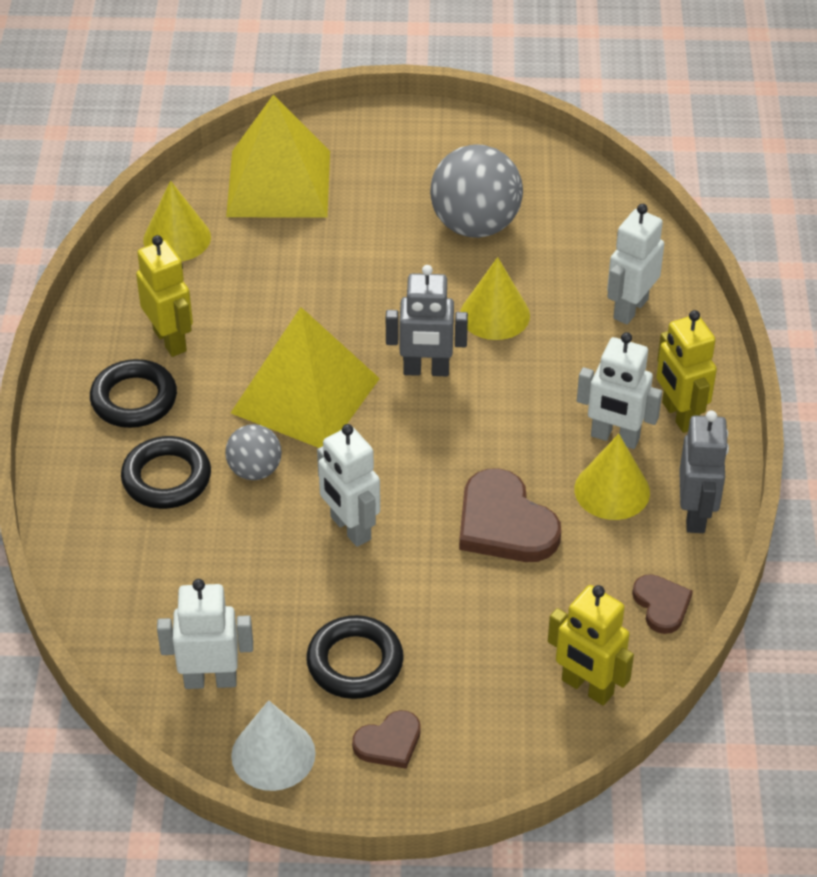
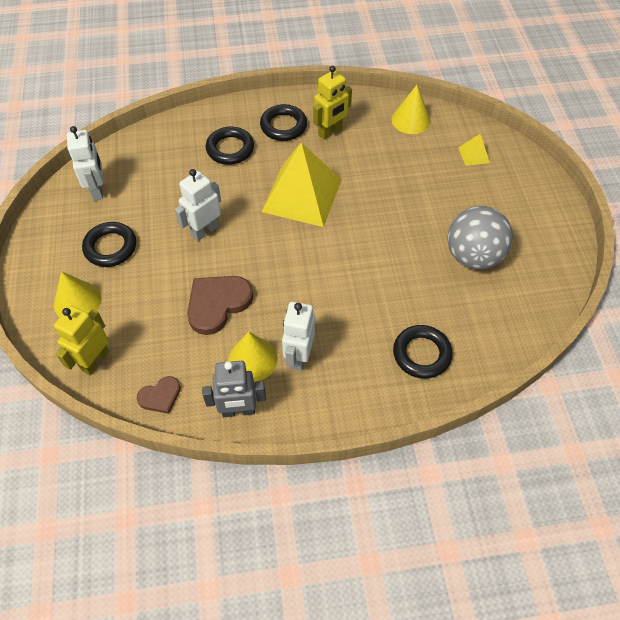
camera: 80 degrees right, 10 degrees up
grey ball [225,424,282,480] -> none
yellow pyramid [226,94,330,218] -> yellow pyramid [458,134,490,166], size x0.41
white cone [231,700,316,791] -> none
brown heart [352,710,421,769] -> none
grey robot [386,265,468,376] -> none
yellow cone [461,257,530,340] -> yellow cone moved to [54,271,102,317]
white robot [607,204,664,324] -> black ring [393,325,453,379]
yellow robot [656,310,717,433] -> none

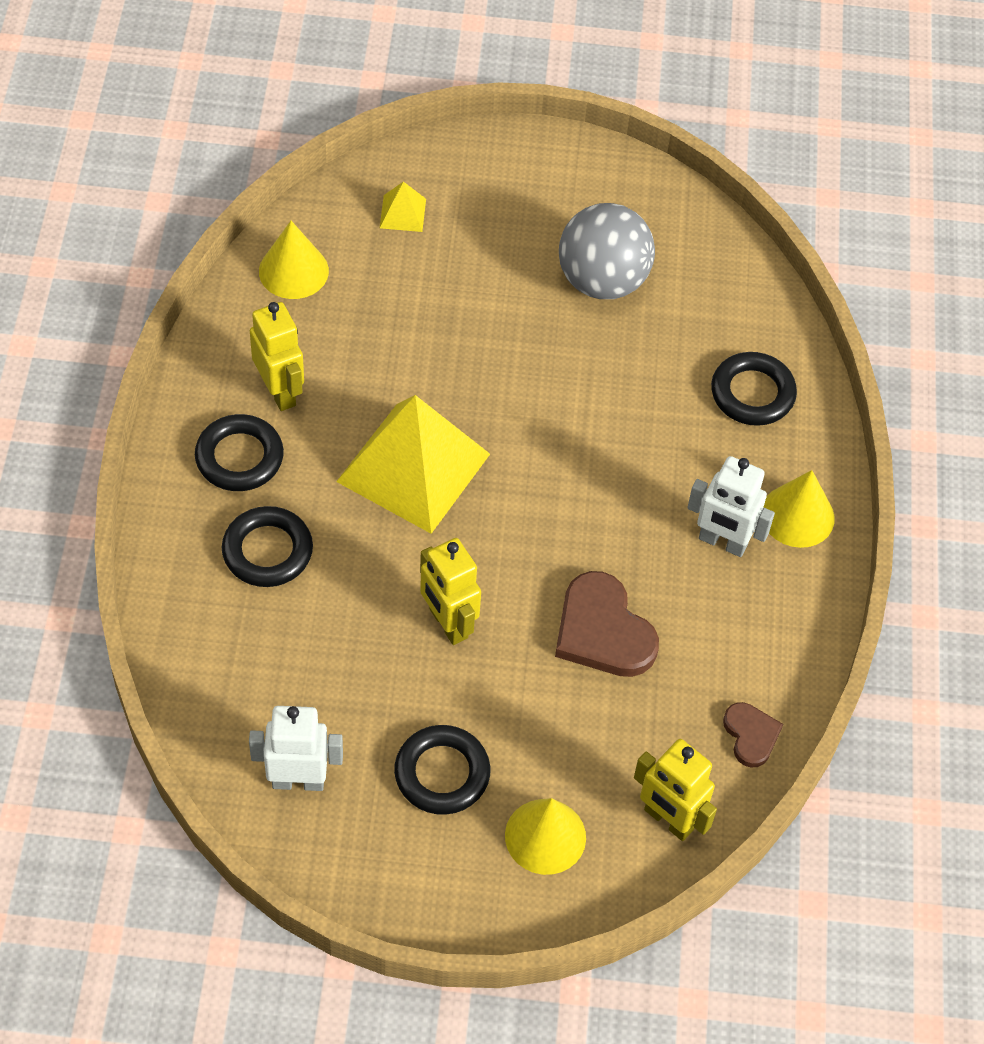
camera: 80 degrees left, 0 degrees up
white robot [175,169,221,241] -> yellow robot [420,538,481,645]
grey robot [202,361,266,417] -> none
yellow cone [228,332,278,382] -> yellow cone moved to [763,470,835,548]

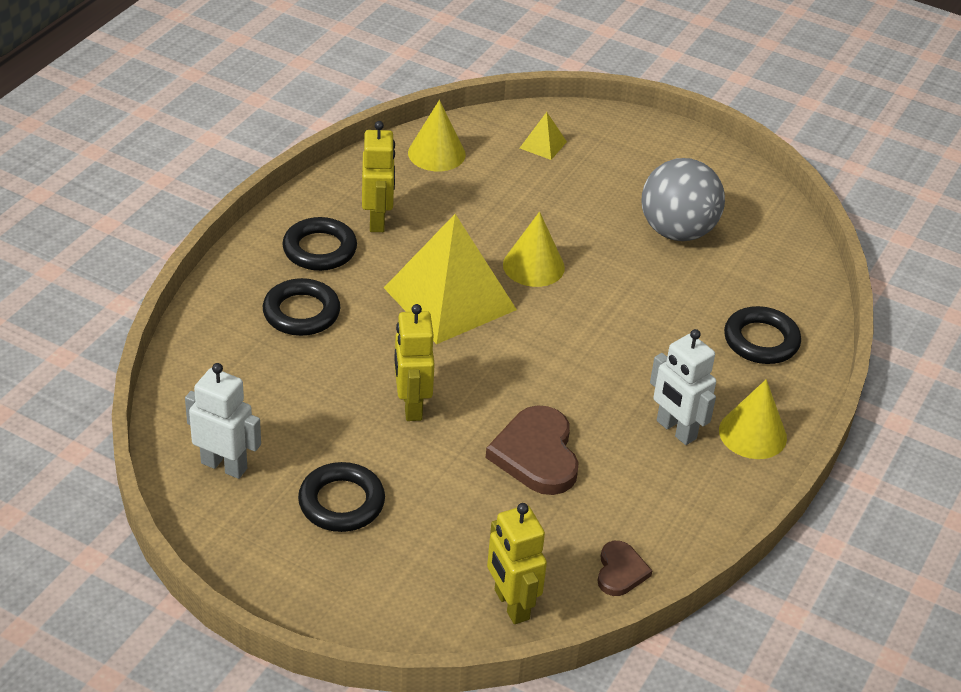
camera: 25 degrees right, 15 degrees down
yellow cone [505,798,586,875] -> yellow cone moved to [503,211,565,287]

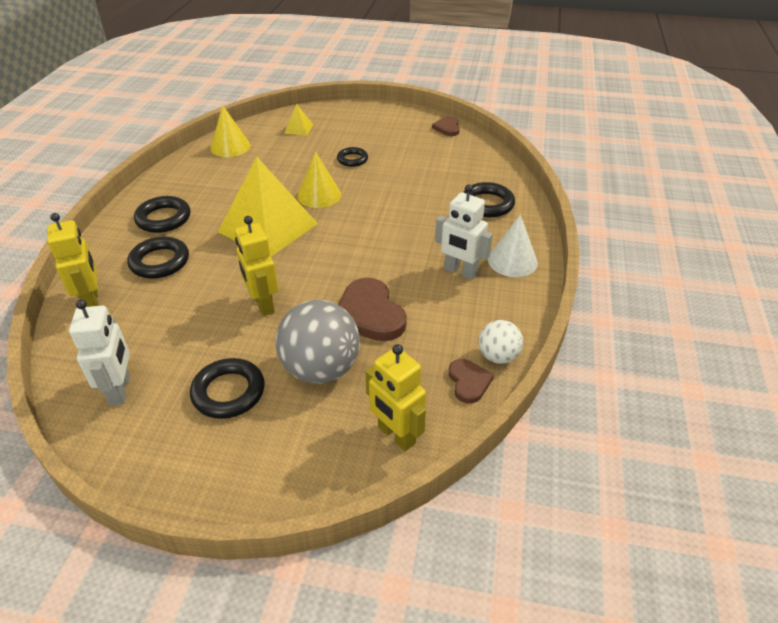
camera: 15 degrees left, 0 degrees up
white robot [185,363,261,479] -> white robot turned 75 degrees clockwise [69,299,130,406]
yellow robot [362,121,395,232] -> yellow robot moved to [47,213,98,307]
grey ball [641,158,725,241] -> grey ball moved to [276,300,360,384]
yellow cone [719,379,787,459] -> white cone [488,215,538,277]
none -> black ring [337,147,368,167]
none -> brown heart [432,116,460,136]
none -> white ball [479,320,523,364]

